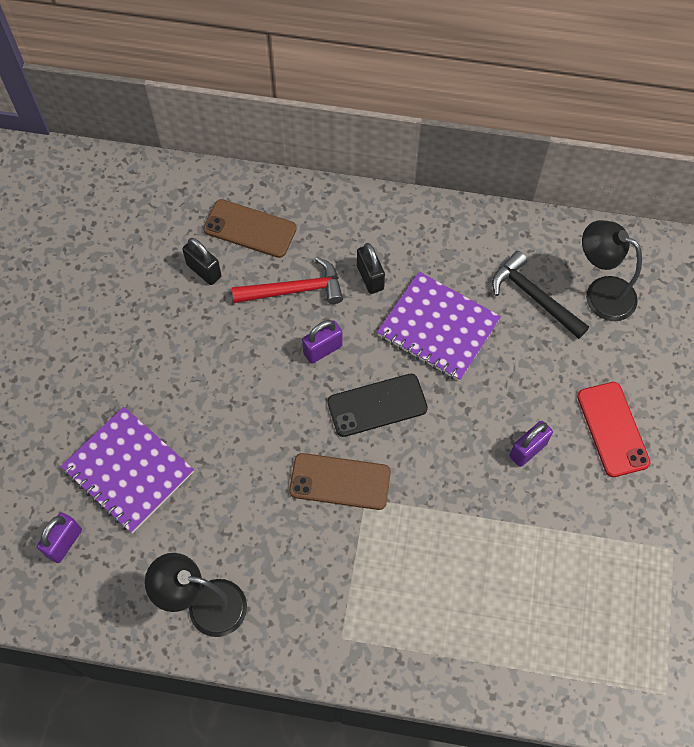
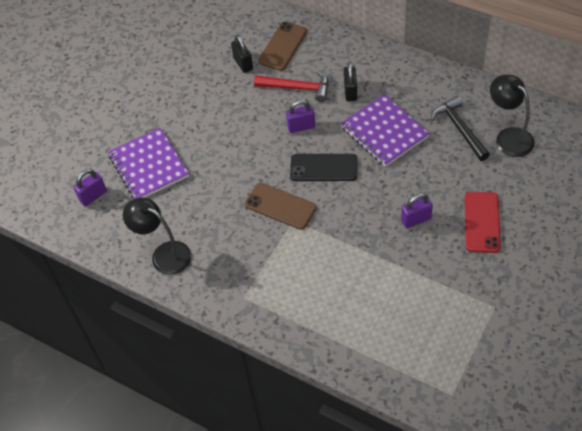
camera: 25 degrees right, 10 degrees down
brown phone [203,199,297,258] -> brown phone turned 75 degrees clockwise [258,22,307,71]

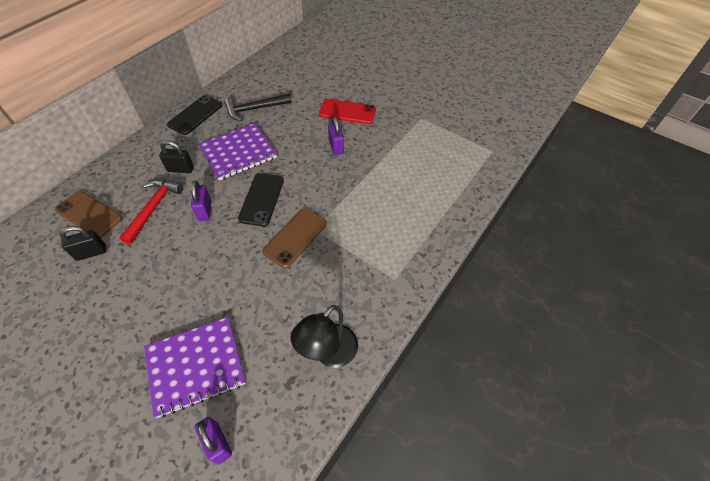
camera: 90 degrees left, 0 degrees up
black lamp [490,75,534,157] -> none
none -> black phone [167,95,222,135]

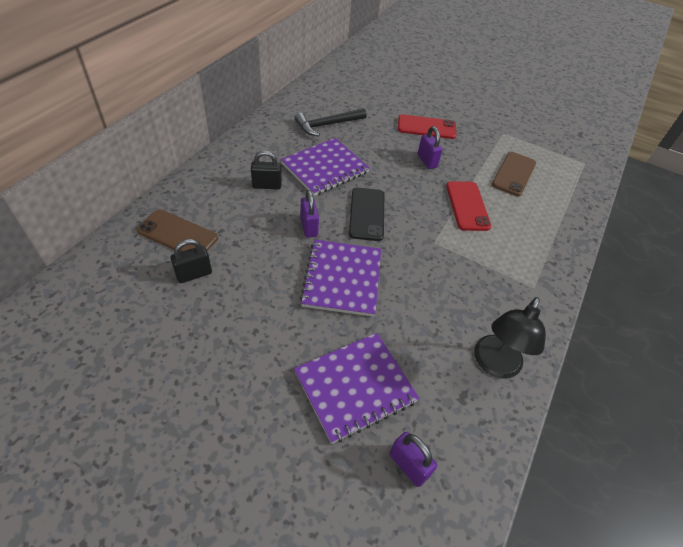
camera: 10 degrees left, 5 degrees down
red hammer [119,180,183,244] -> none
black phone [167,95,222,135] -> none
brown phone [263,209,327,268] -> brown phone moved to [492,152,536,196]
none -> purple notebook [300,240,381,317]
none -> red phone [446,181,491,231]

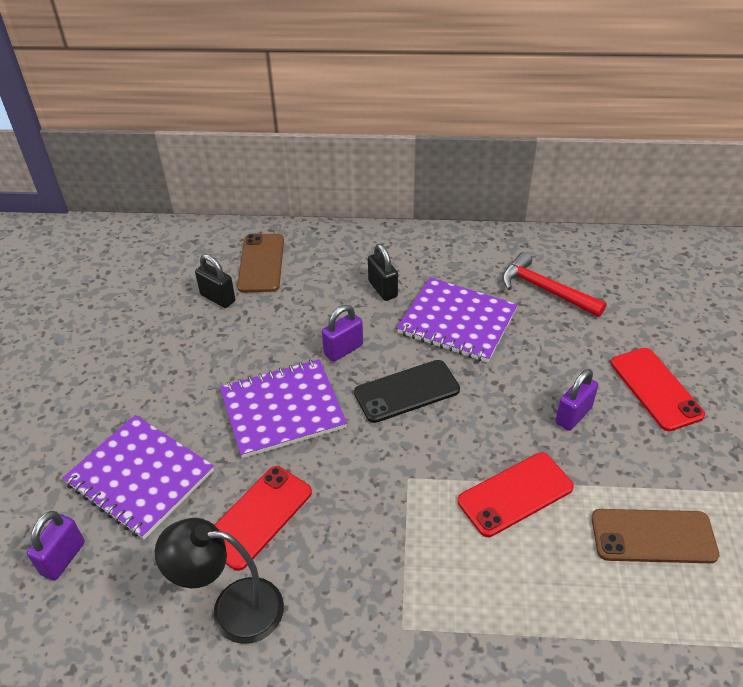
camera: 70 degrees right, 5 degrees down
black hammer [295,108,366,136] -> red hammer [502,252,607,317]
none -> red phone [215,466,312,571]

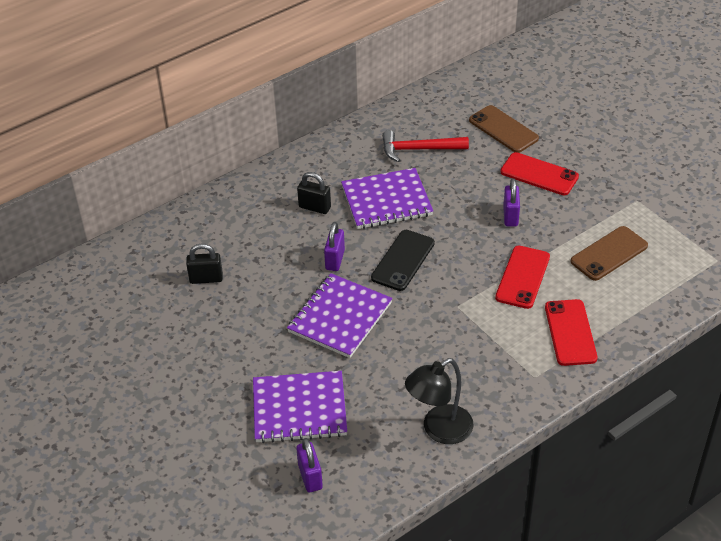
camera: 40 degrees left, 0 degrees up
red phone [215,466,312,571] -> red phone moved to [545,299,598,366]
brown phone [237,233,284,292] -> brown phone moved to [469,105,539,153]

